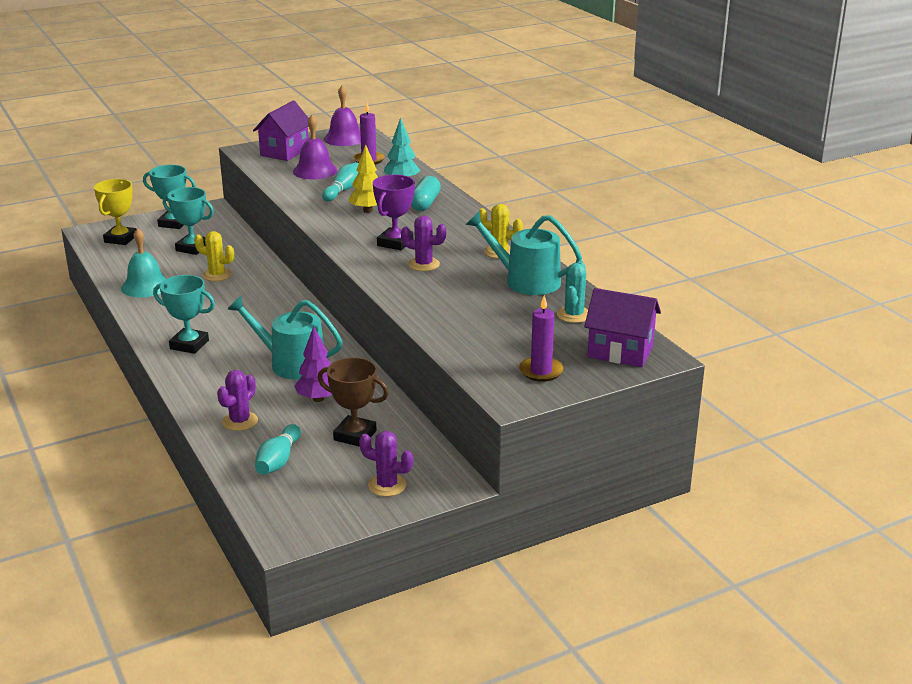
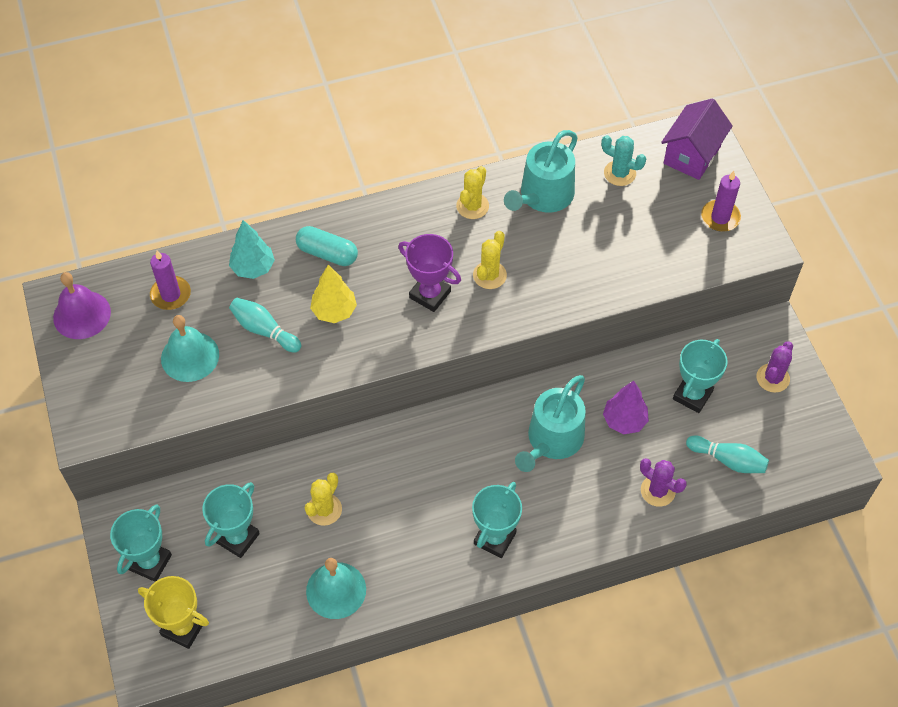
camera: 80 degrees left, 30 degrees up
purple house [253,101,309,161] -> none
purple bell [293,115,338,179] -> turquoise bell [161,315,219,382]
brown trophy [318,357,389,447] -> turquoise trophy [673,339,728,413]
purple cactus [401,216,446,271] -> yellow cactus [473,231,507,289]

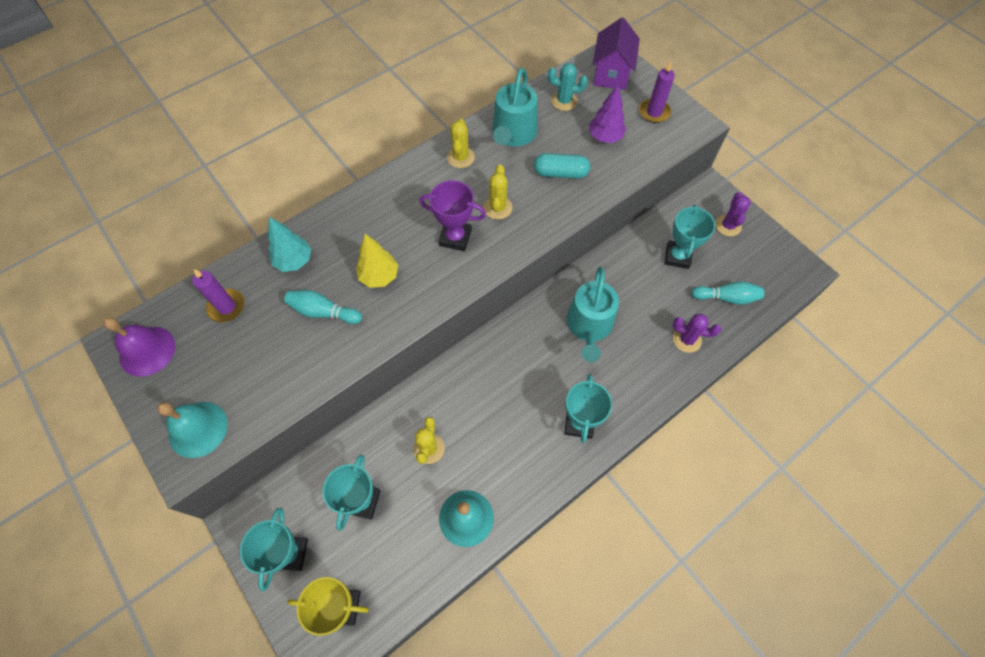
camera: 20 degrees left, 5 degrees up
turquoise bell [161,315,219,382] -> turquoise bell moved to [157,402,228,458]
turquoise capsule [296,226,358,266] -> turquoise capsule moved to [534,153,590,179]
purple tree [603,381,649,434] -> purple tree moved to [589,85,626,143]

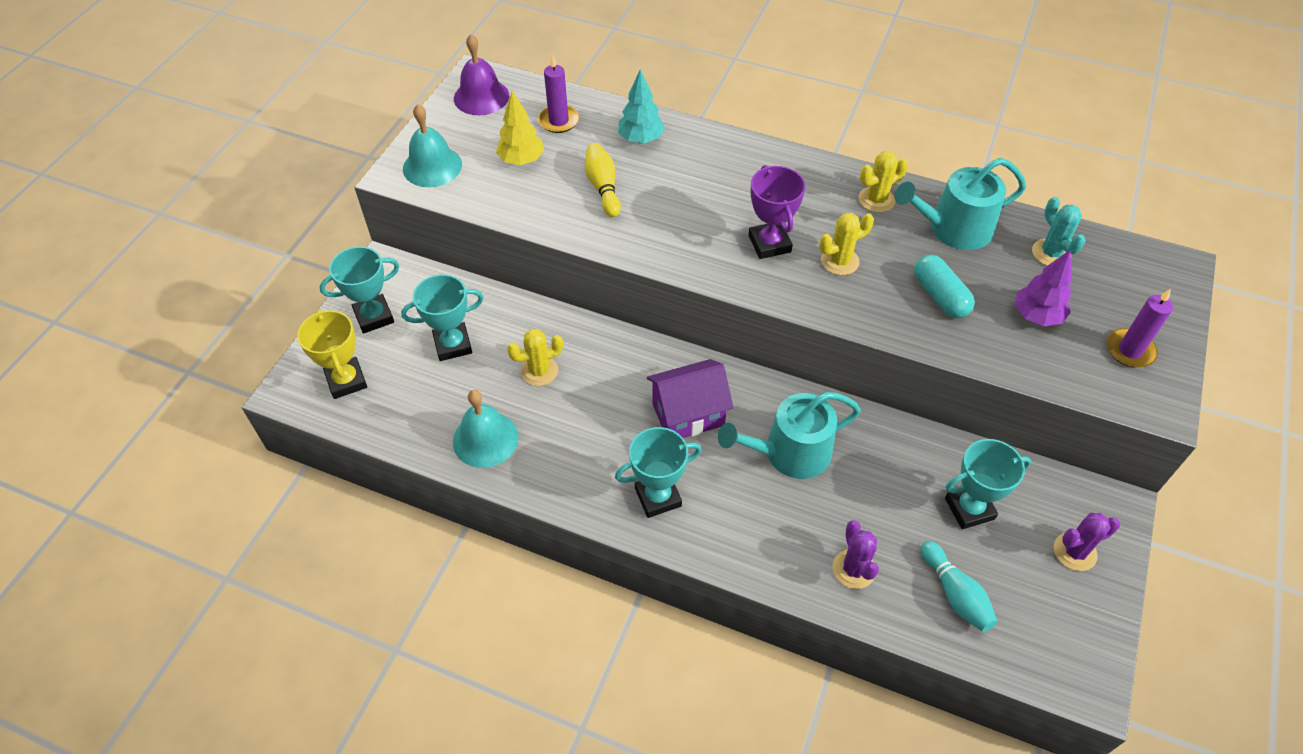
camera: 60 degrees right, 10 degrees down
turquoise bowling pin [284,290,362,324] -> yellow bowling pin [585,143,621,217]
yellow tree [356,234,398,288] -> yellow tree moved to [496,91,544,165]
purple house [593,18,640,90] -> purple house moved to [647,359,733,438]

